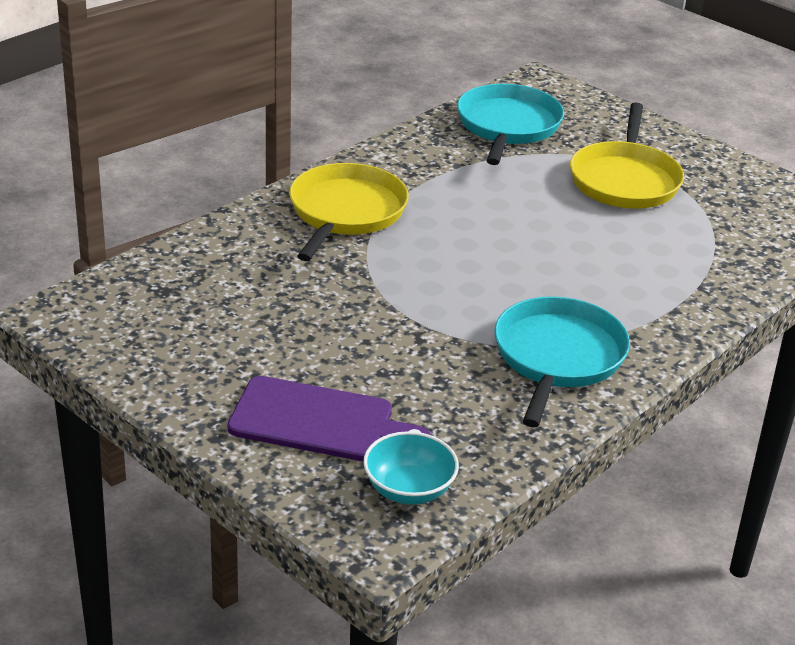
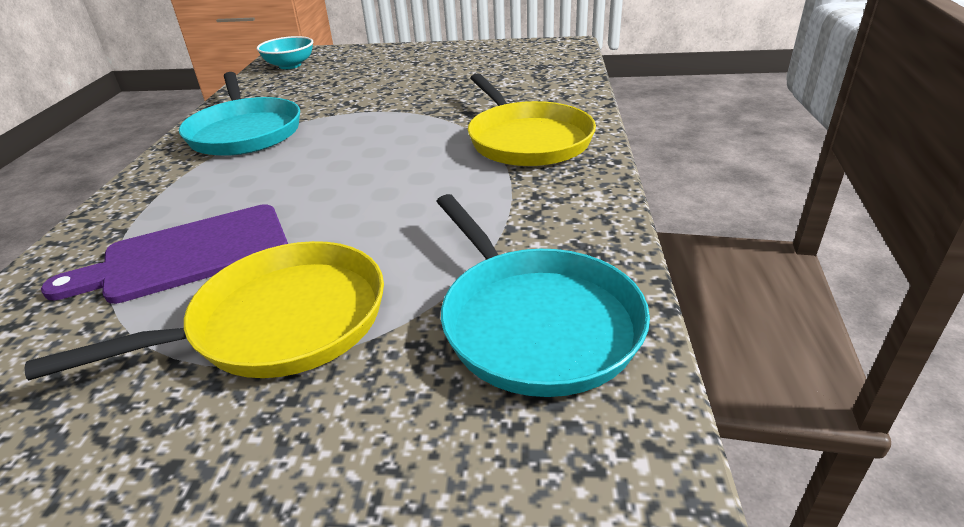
camera: 145 degrees right, 0 degrees up
purple cutting board [228,376,431,461] -> purple cutting board moved to [41,204,288,304]
yellow pan [570,103,684,209] -> yellow pan turned 90 degrees clockwise [25,241,384,380]

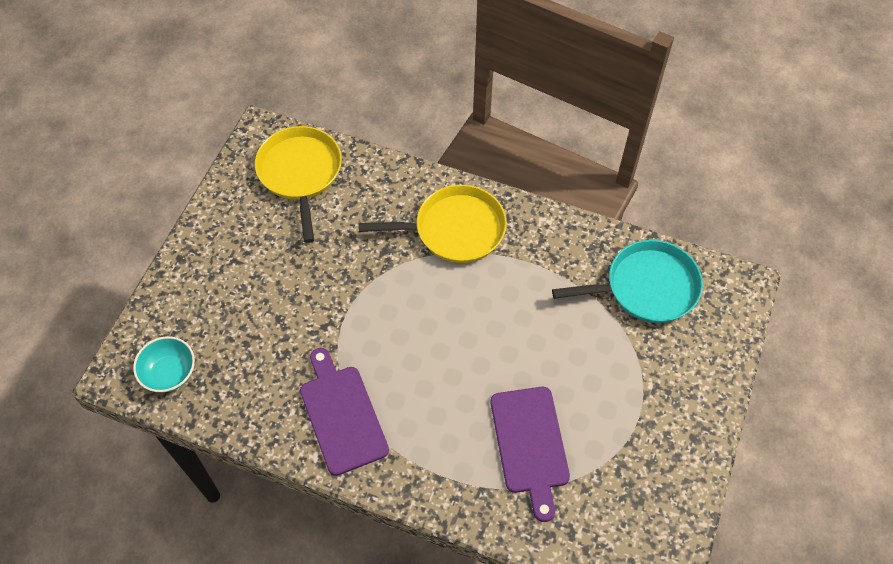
camera: 75 degrees left, 25 degrees up
yellow pan [25,241,384,380] -> yellow pan moved to [255,126,342,243]
turquoise pan [179,72,300,156] -> purple cutting board [300,348,389,476]

